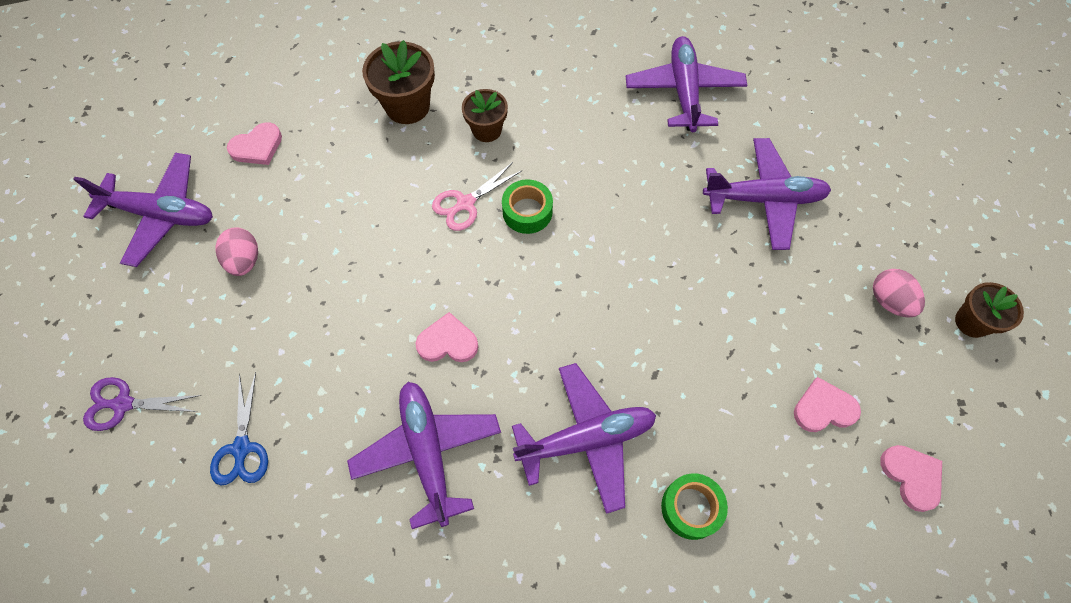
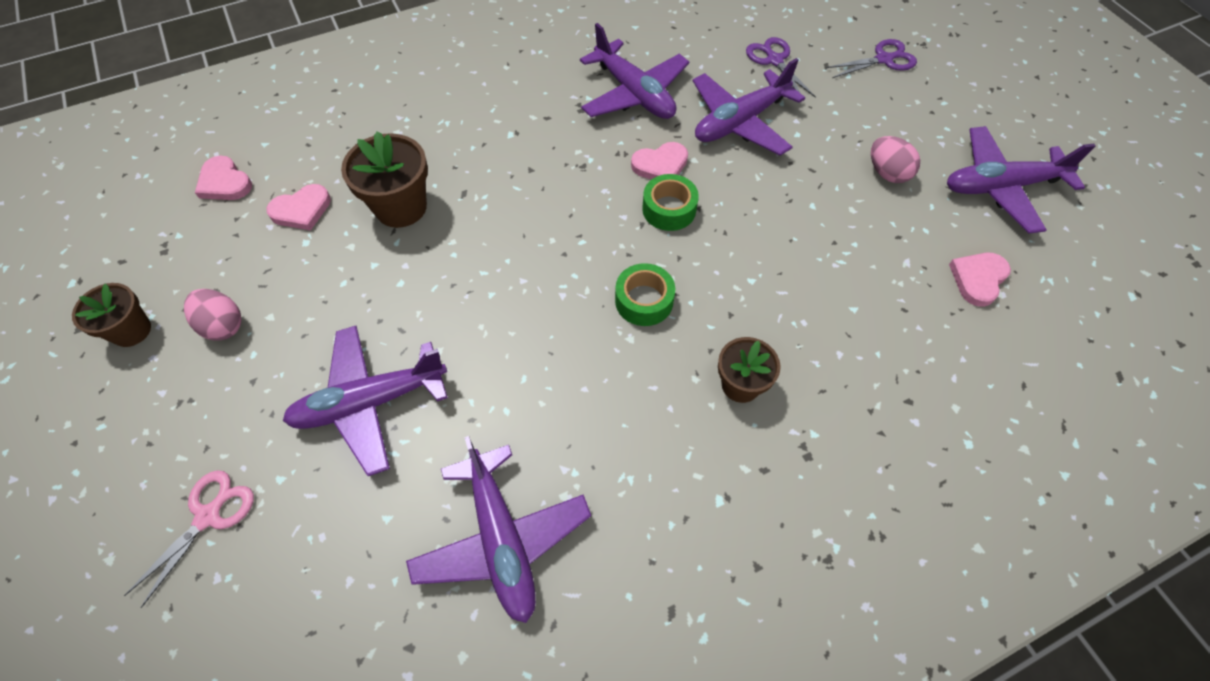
camera: 160 degrees right, 5 degrees down
blue scissors [210,372,268,485] -> purple scissors [746,37,816,101]
brown flower pot [362,40,435,124] -> brown flower pot moved to [341,131,428,228]
pink scissors [432,162,523,231] -> pink scissors moved to [124,470,254,608]
purple plane [512,363,656,514] -> purple plane moved to [693,58,805,156]
green tape [661,473,728,540] -> green tape moved to [642,174,699,231]

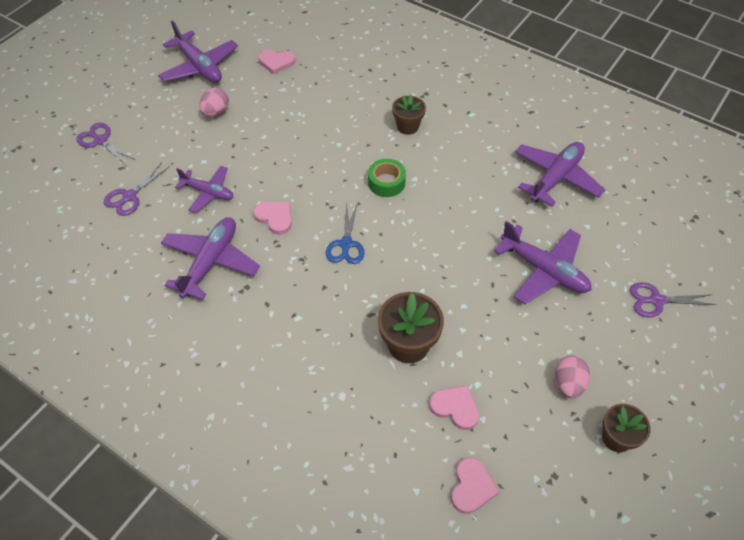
camera: 120 degrees left, 5 degrees down
pink scissors [124,470,254,608] -> purple scissors [630,282,716,318]
green tape [642,174,699,231] -> none
purple plane [693,58,805,156] -> purple plane [175,166,233,213], size x0.65
none -> blue scissors [326,202,365,264]

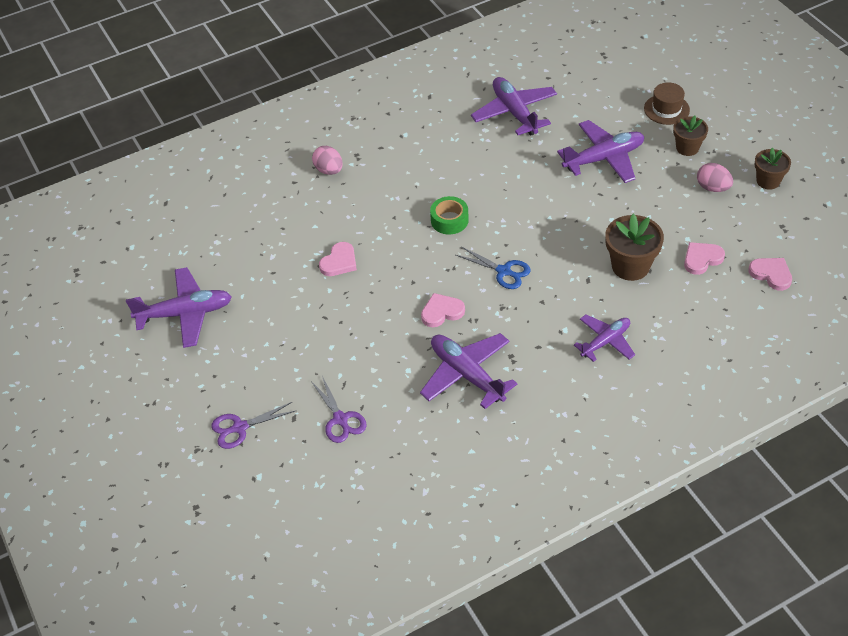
camera: 60 degrees left, 5 degrees down
purple plane [175,166,233,213] -> purple plane moved to [574,315,635,362]
pink egg [200,88,229,117] -> pink egg moved to [312,146,343,175]
pink heart [258,50,295,74] -> pink heart moved to [319,242,357,276]
brown flower pot [392,95,426,135] -> brown flower pot moved to [673,116,708,156]
purple scissors [630,282,716,318] -> brown hat [644,82,690,125]

